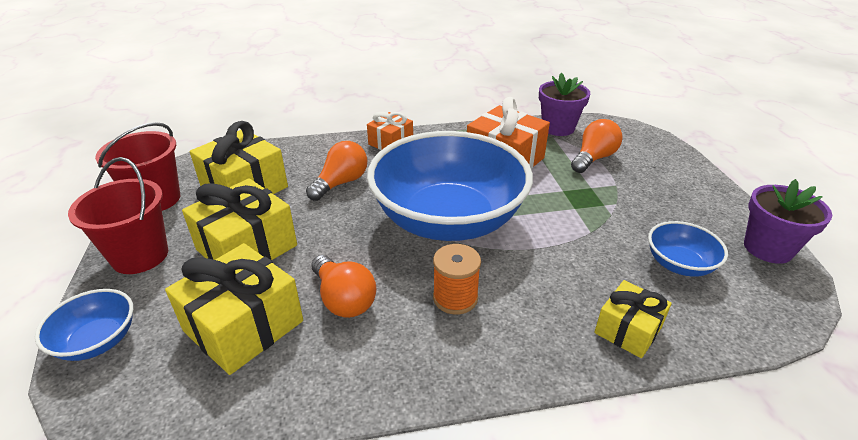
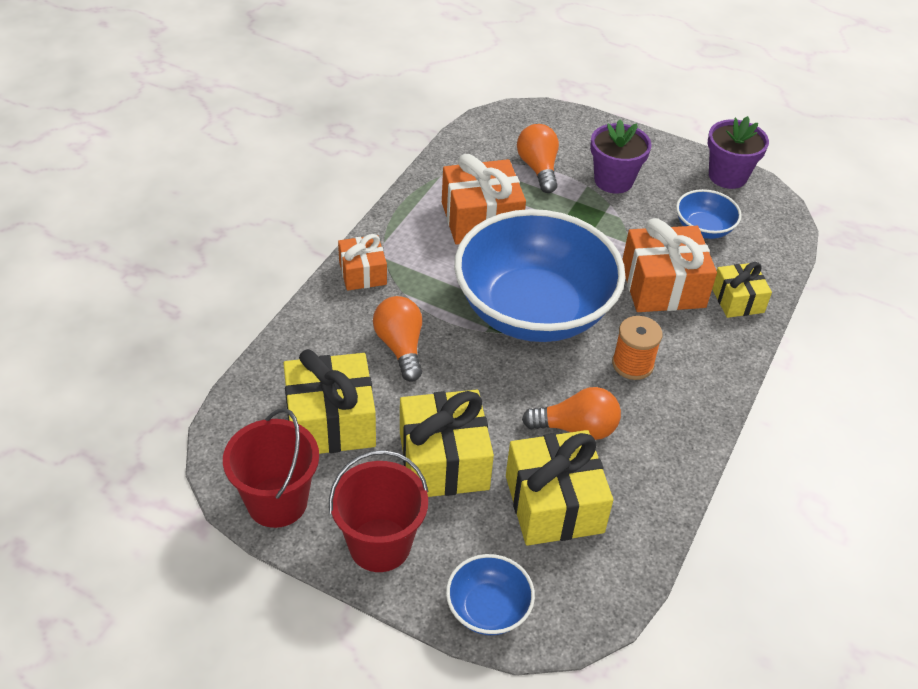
camera: 55 degrees left, 10 degrees up
purple flower pot [539,73,590,136] -> purple flower pot moved to [590,120,652,193]
none -> orange gift [622,218,717,312]

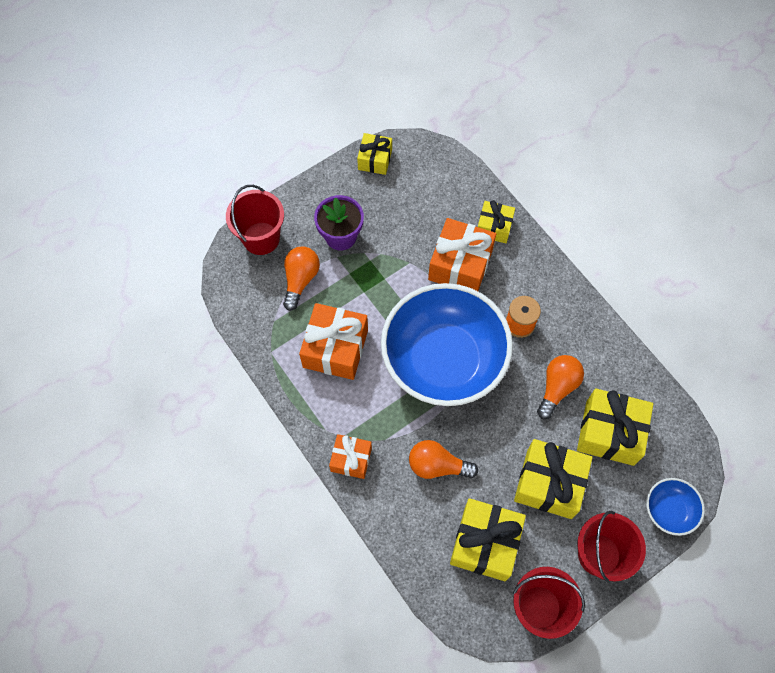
camera: 60 degrees left, 20 degrees up
orange light bulb [517,124,559,193] -> orange light bulb turned 90 degrees clockwise [283,246,320,311]
blue bowl [676,189,742,239] -> none
purple flower pot [708,116,769,189] -> yellow gift [357,133,392,175]
none -> red bucket [226,185,284,255]

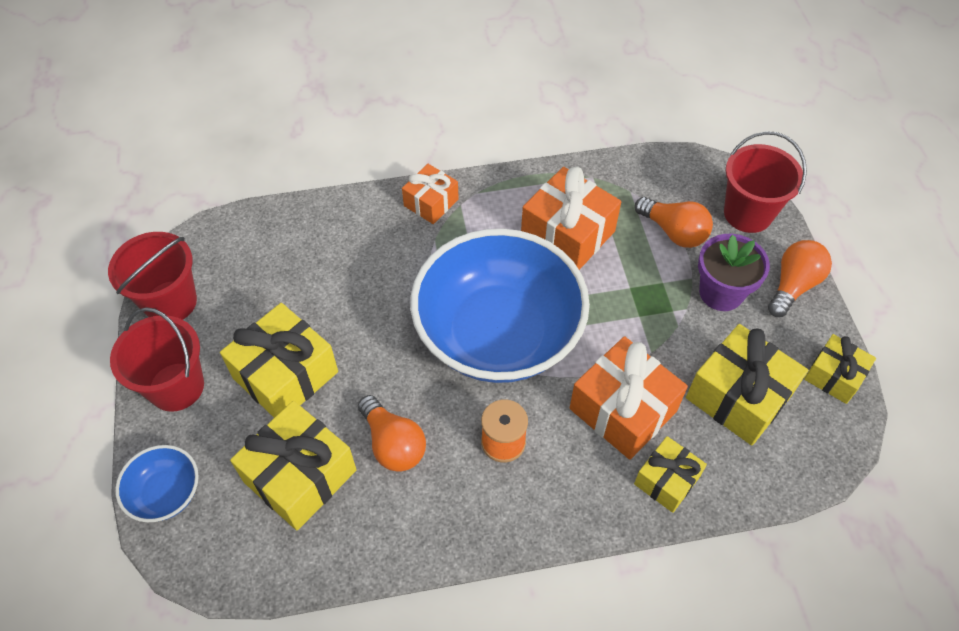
camera: 115 degrees right, 10 degrees down
orange light bulb [409,440,478,479] -> orange light bulb moved to [768,240,832,317]
yellow gift [450,498,526,581] -> yellow gift moved to [686,324,808,445]

